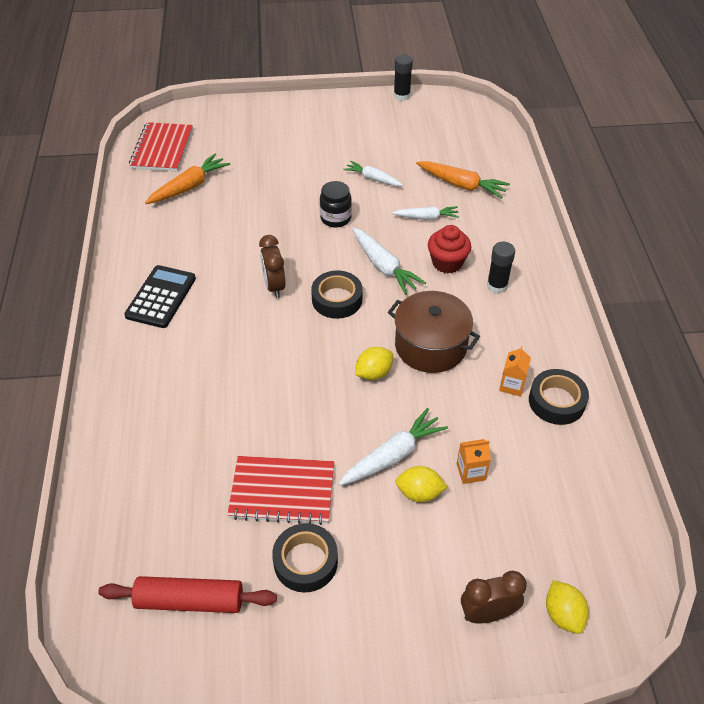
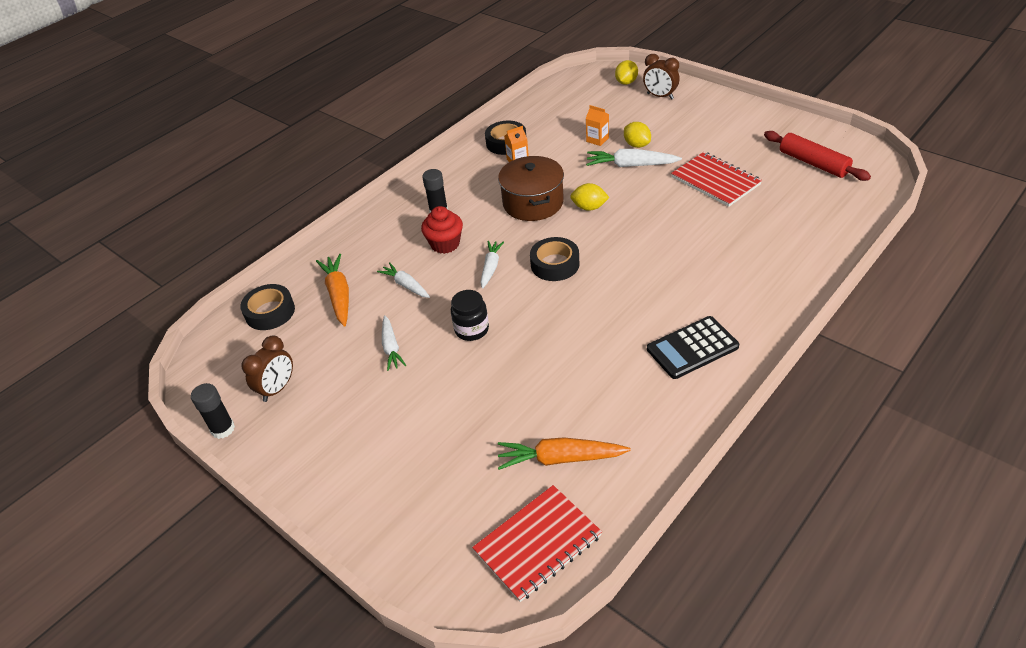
camera: 130 degrees left, 5 degrees down
brown clock [259,235,286,298] -> brown clock moved to [241,335,293,402]
black tape [272,523,338,593] -> black tape moved to [240,284,295,330]
white carrot [352,227,426,295] -> white carrot [480,241,504,289], size x0.67

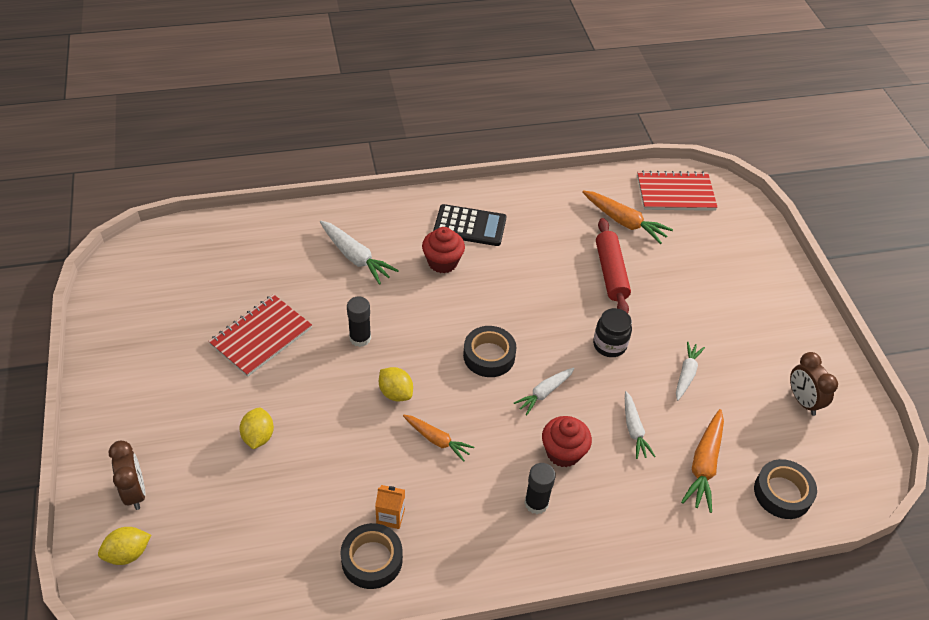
camera: 150 degrees left, 5 degrees up
black glue stick [191,383,235,439] -> black glue stick moved to [347,296,371,347]
brown clock [241,335,293,402] -> brown clock turned 90 degrees counterclockwise [790,352,838,416]
brown pot [498,156,564,221] -> orange carrot [403,415,474,462]
orange carton [586,105,609,146] -> none
white carrot [586,149,682,167] -> white carrot moved to [320,221,399,285]
red notebook [671,152,762,207] -> red notebook turned 45 degrees clockwise [208,294,312,377]
red rolling pin [764,131,871,181] -> red rolling pin moved to [596,218,631,313]
none -> red cupcake [422,227,465,273]

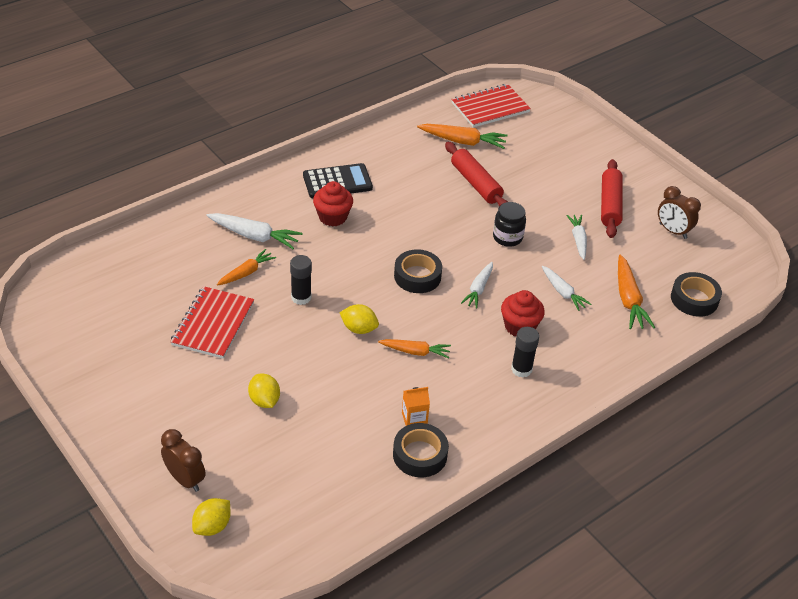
camera: 25 degrees left, 5 degrees down
none -> orange carrot [217,249,276,286]
none -> red rolling pin [601,159,623,238]

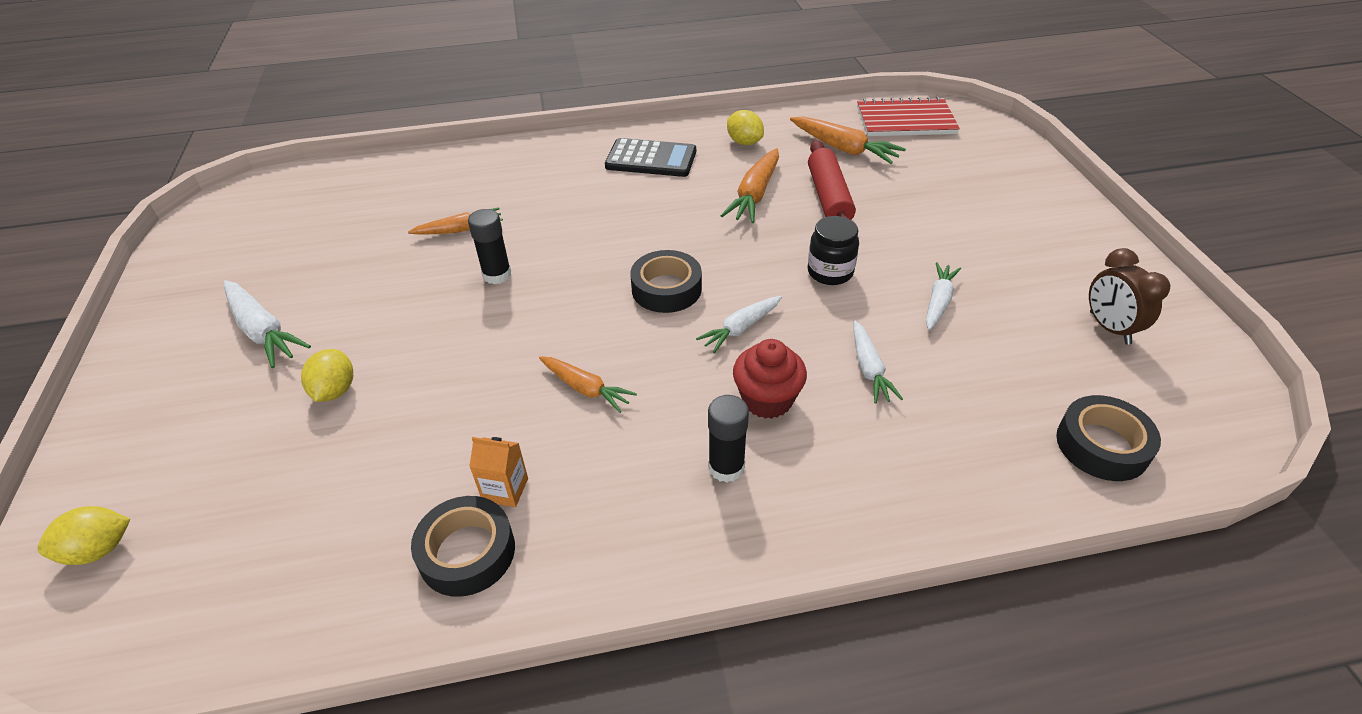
camera: 30 degrees right, 0 degrees up
brown clock [161,429,206,492] -> none
red notebook [170,286,254,359] -> none
white carrot [206,213,303,249] -> white carrot moved to [223,280,311,368]
red cupcake [313,181,353,227] -> none
yellow lemon [340,304,379,334] -> yellow lemon moved to [727,110,764,145]
red rolling pin [601,159,623,238] -> none
orange carrot [618,254,655,329] -> orange carrot moved to [720,148,779,223]

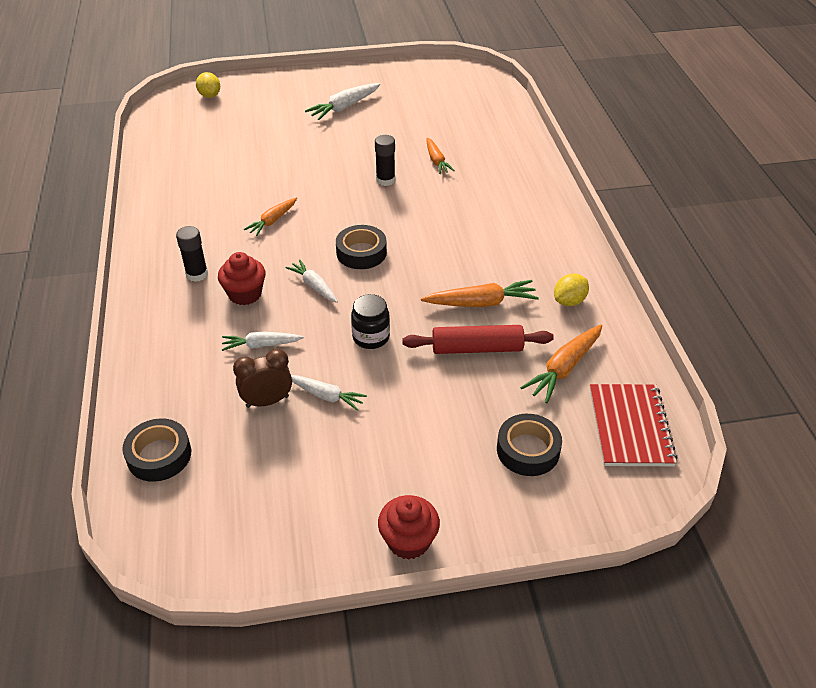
camera: 90 degrees right, 0 degrees up
yellow lemon [301,349,353,402] -> none
black tape [411,496,515,597] -> black tape moved to [497,414,562,476]
orange carton [469,437,528,507] -> none
black calculator [605,138,696,177] -> none
orange carrot [720,148,779,223] -> orange carrot turned 150 degrees clockwise [421,280,539,307]
brown clock [1089,248,1171,345] -> brown clock moved to [233,349,292,408]
none -> red cupcake [378,495,440,560]

